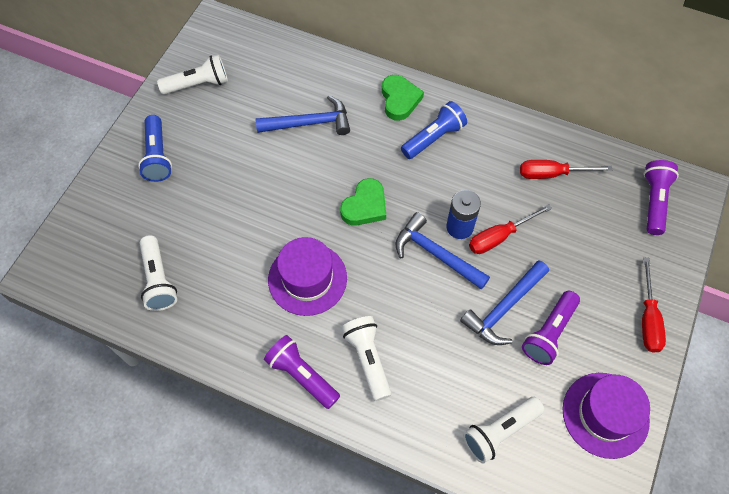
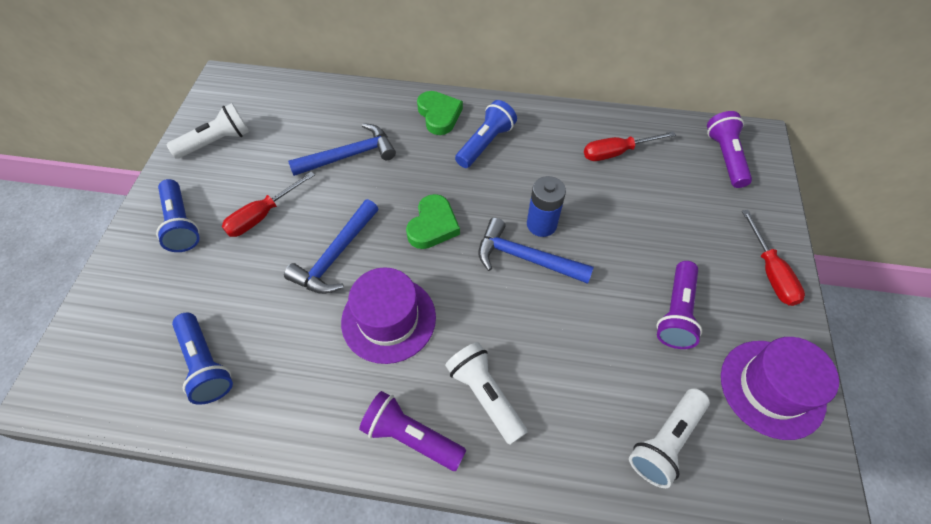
camera: 15 degrees left, 5 degrees down
white flashlight [139,235,177,311] -> blue flashlight [172,313,233,405]
blue hammer [460,260,549,345] -> blue hammer moved to [284,199,379,294]
red screwdriver [469,204,552,254] -> red screwdriver moved to [222,172,315,237]

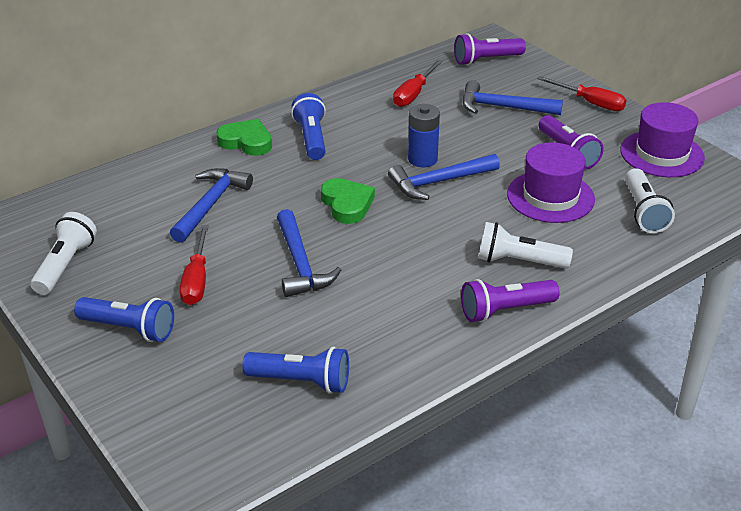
camera: 45 degrees left, 20 degrees down
purple hat [341,268,436,364] -> purple hat moved to [507,142,595,223]
purple flashlight [707,111,752,188] -> purple flashlight turned 60 degrees counterclockwise [454,33,526,65]
none -> blue hammer [462,80,563,115]

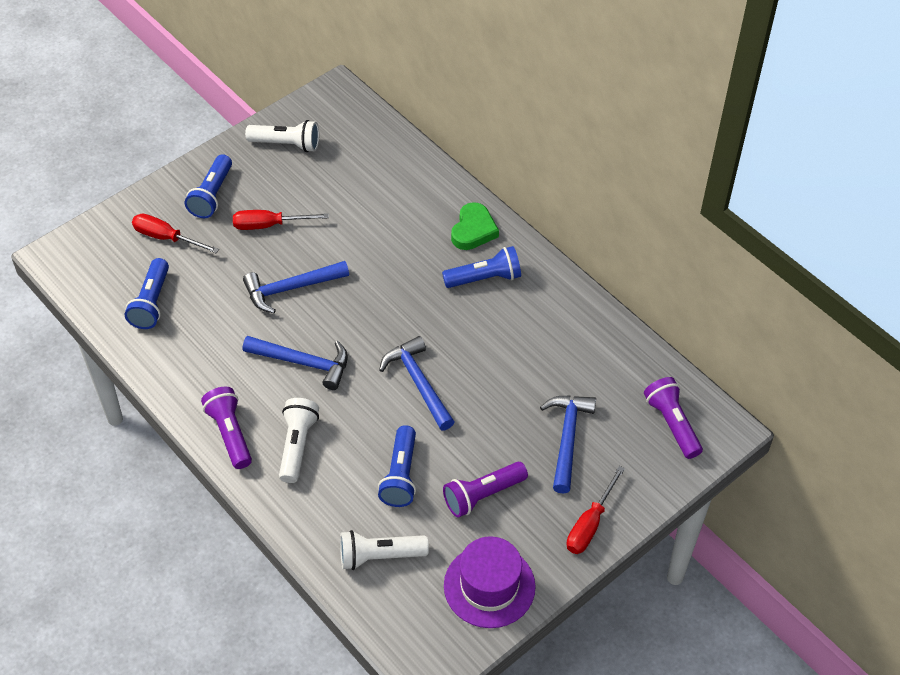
camera: 85 degrees right, 15 degrees up
blue hammer [170,168,253,243] -> blue hammer moved to [243,336,348,390]
green heart [321,178,375,224] -> none
red screwdriver [393,60,443,107] -> red screwdriver moved to [132,213,219,253]
blue battery [408,104,440,167] -> none
purple hat [507,142,595,223] -> blue flashlight [378,425,416,507]

